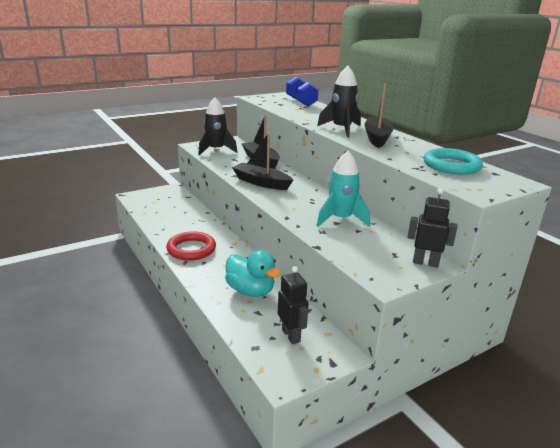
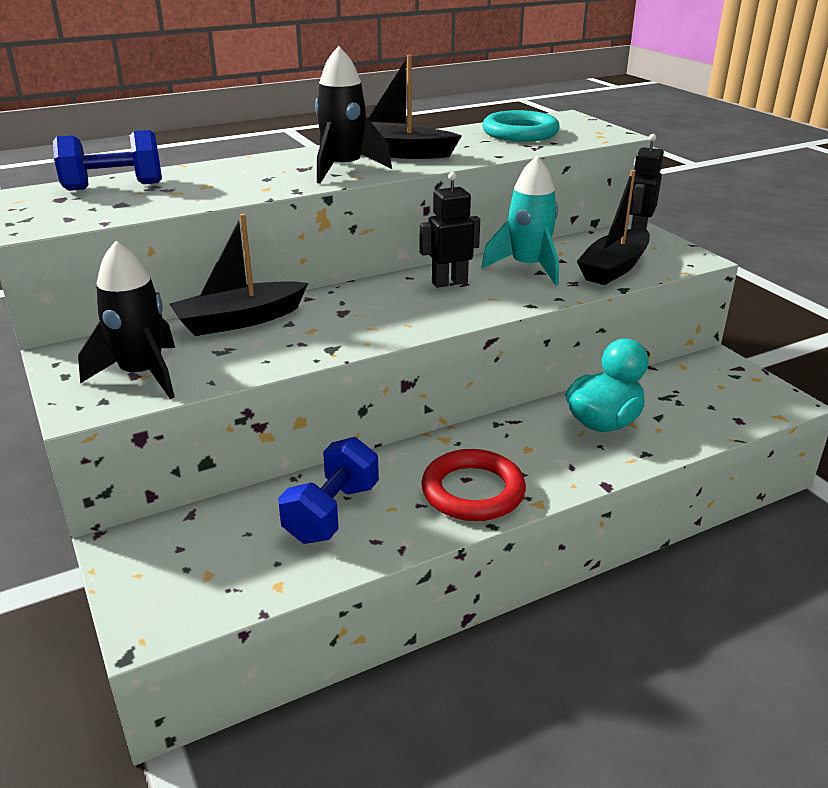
camera: 85 degrees left, 5 degrees up
black boat [232,133,293,190] -> black boat moved to [576,170,650,285]
black robot [278,266,309,344] -> black robot moved to [420,172,480,288]
none -> blue dumbbell [278,437,379,544]

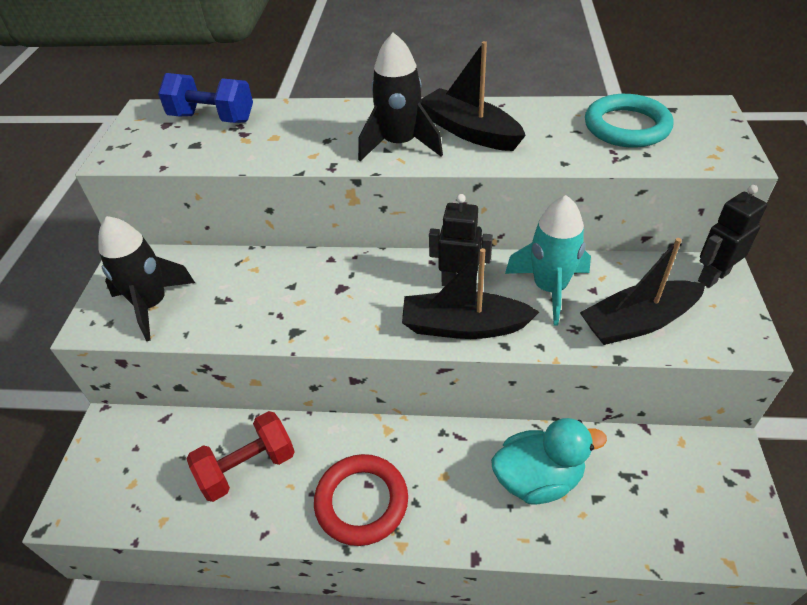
camera: 35 degrees right, 15 degrees up
black boat [170,214,308,336] -> black boat moved to [402,248,539,339]
blue dumbbell [278,437,379,544] -> red dumbbell [187,411,295,502]

